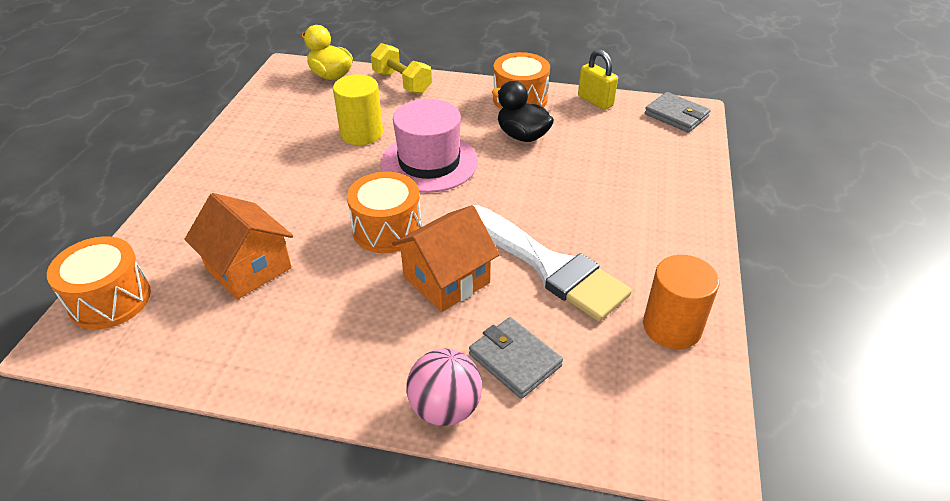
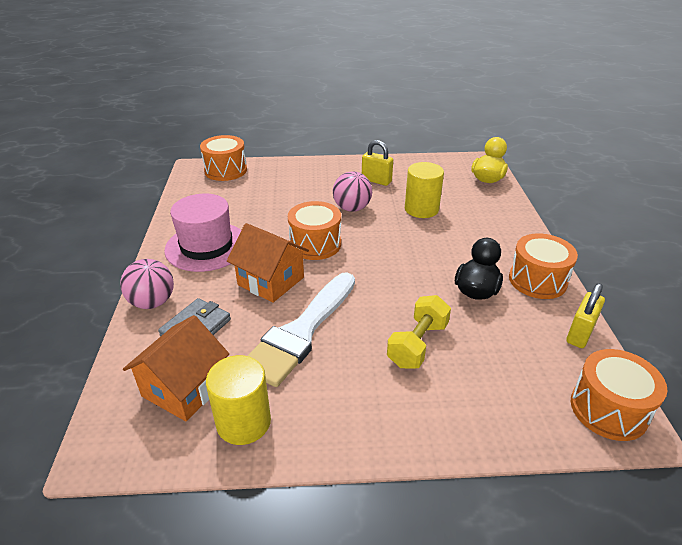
camera: 75 degrees right, 5 degrees down
orange house [184,193,293,300] -> orange house moved to [123,315,229,421]
yellow dumbbell [371,43,432,94] -> yellow dumbbell moved to [387,295,451,368]
pink hat [380,99,478,193] -> pink hat moved to [164,194,241,272]
orange cylinder [643,255,720,349] -> yellow cylinder [206,355,271,445]
grey wallet [645,92,711,133] -> orange drum [571,349,667,441]
none -> pink ball [333,171,372,212]
none -> yellow padlock [362,140,393,186]

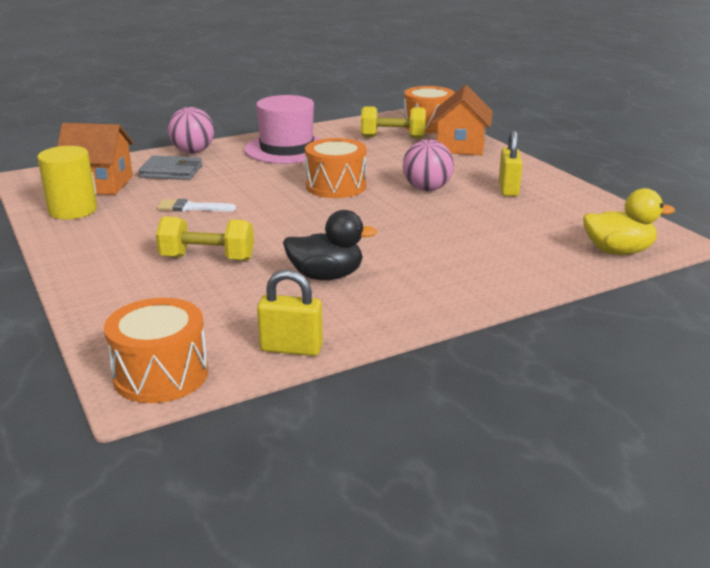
camera: 65 degrees right, 10 degrees down
orange house [227,223,309,303] -> orange house moved to [432,85,493,156]
white brush [247,272,355,387] -> white brush [157,199,236,212], size x0.45
yellow cylinder [405,162,444,218] -> none
orange drum [509,233,578,299] -> none
none -> yellow dumbbell [361,106,426,139]

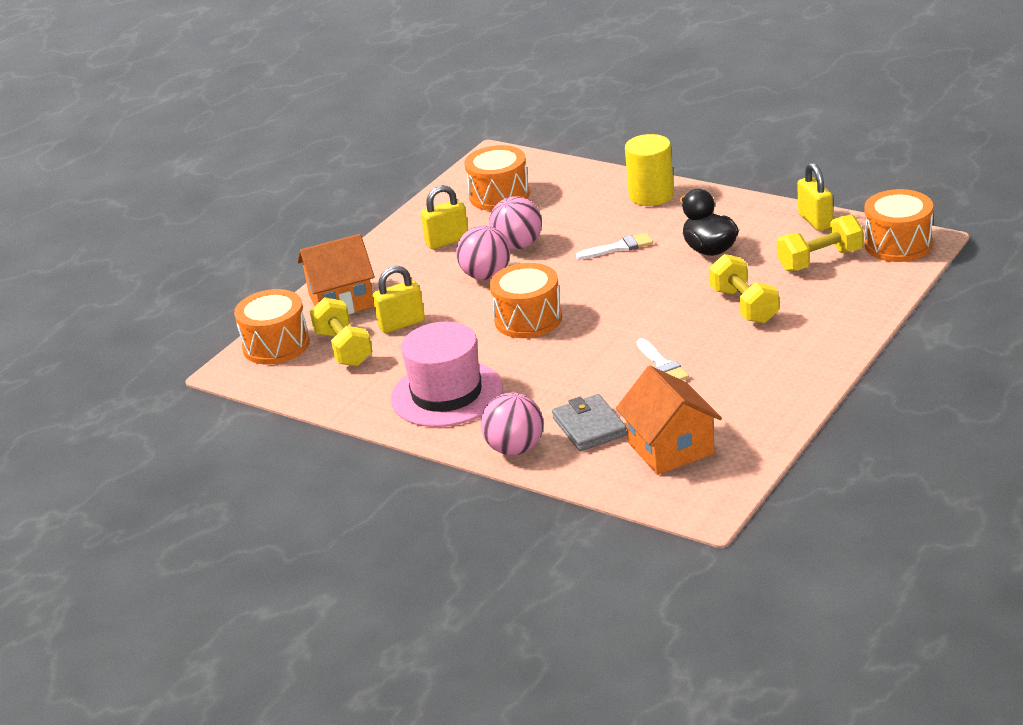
camera: 115 degrees left, 5 degrees up
yellow cylinder [37,146,97,219] -> yellow cylinder moved to [625,134,674,206]
yellow duck [583,188,675,255] -> none
none -> yellow padlock [373,266,425,333]
none -> orange drum [465,145,530,211]
none -> pink ball [489,196,542,249]
none -> white brush [576,233,653,259]
none -> yellow dumbbell [777,214,863,272]

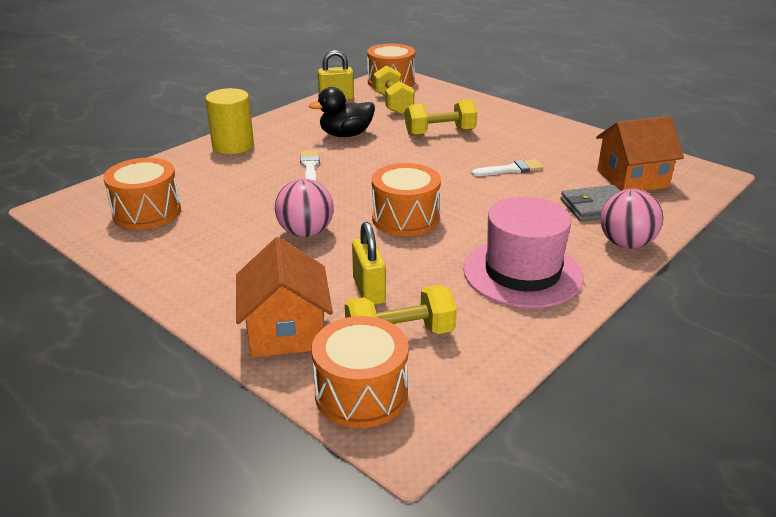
camera: 85 degrees left, 0 degrees up
yellow padlock [421,185,468,249] -> none
pink ball [489,196,542,249] -> none

